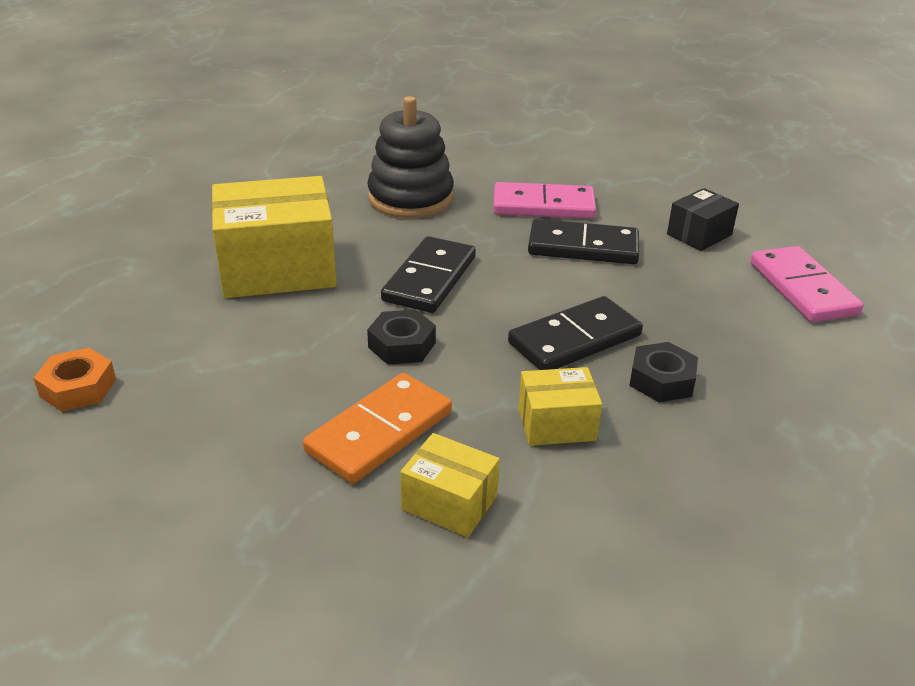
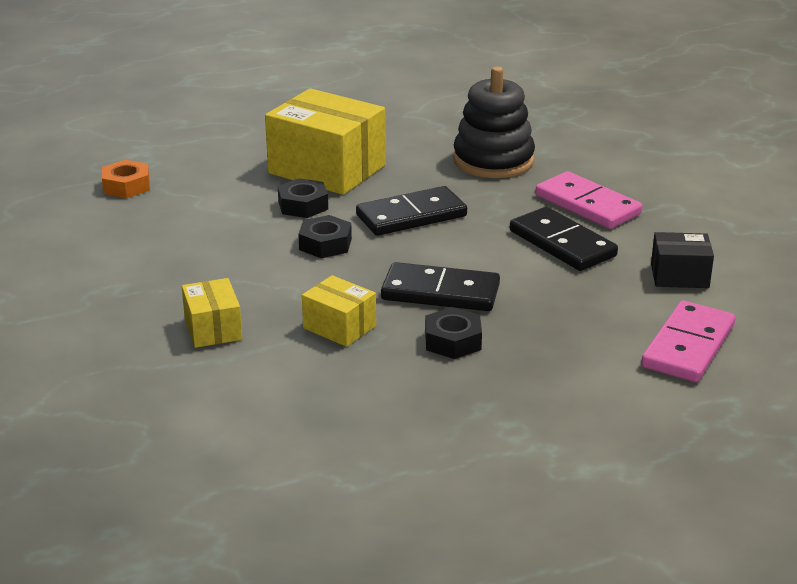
camera: 45 degrees right, 5 degrees down
orange domino [303,373,452,484] -> none
none -> black nut [278,178,328,218]

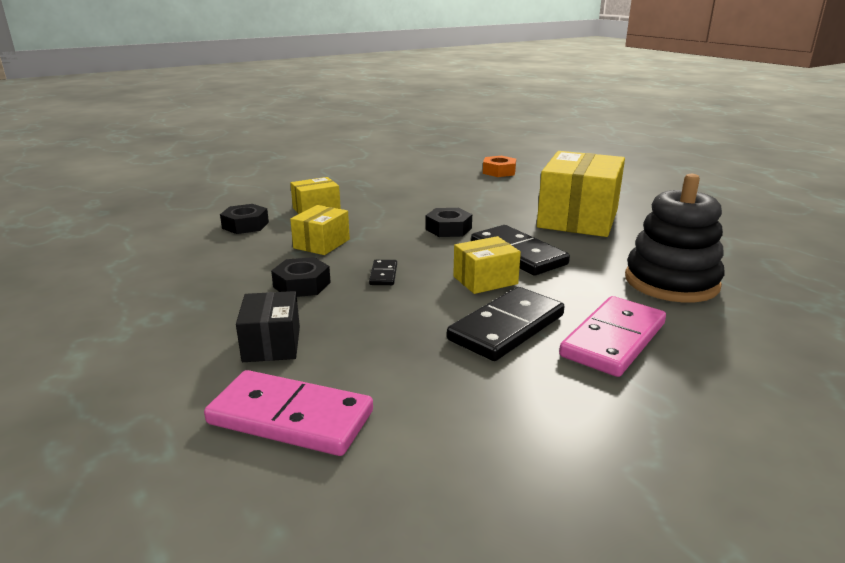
camera: 80 degrees right, 5 degrees down
black nut [278,178,328,218] -> black nut moved to [220,204,269,234]
black domino [381,262,500,311] -> black domino [369,260,397,285], size x0.47
black box [651,232,714,288] -> black box moved to [236,291,300,362]
none -> yellow box [453,236,521,294]

